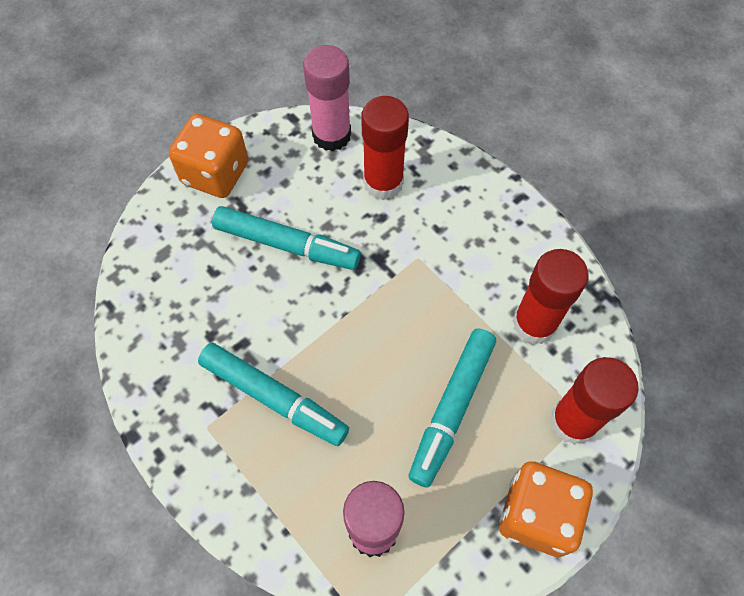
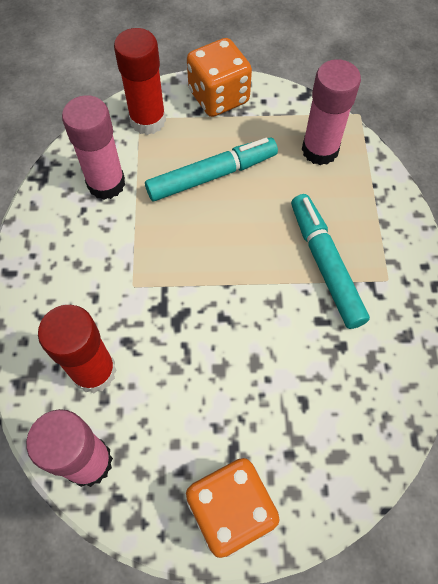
camera: 140 degrees left, 0 degrees up
turquoise marker [212,206,361,270] -> none
red glue stick [513,249,589,344] -> pink glue stick [62,95,125,200]

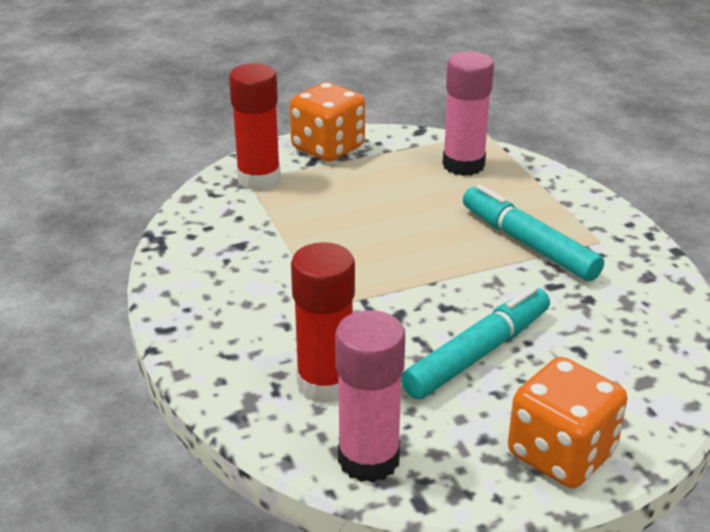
camera: 20 degrees left, 30 degrees down
pink glue stick [62,95,125,200] -> none
turquoise marker [145,137,278,201] -> turquoise marker moved to [401,286,550,400]

